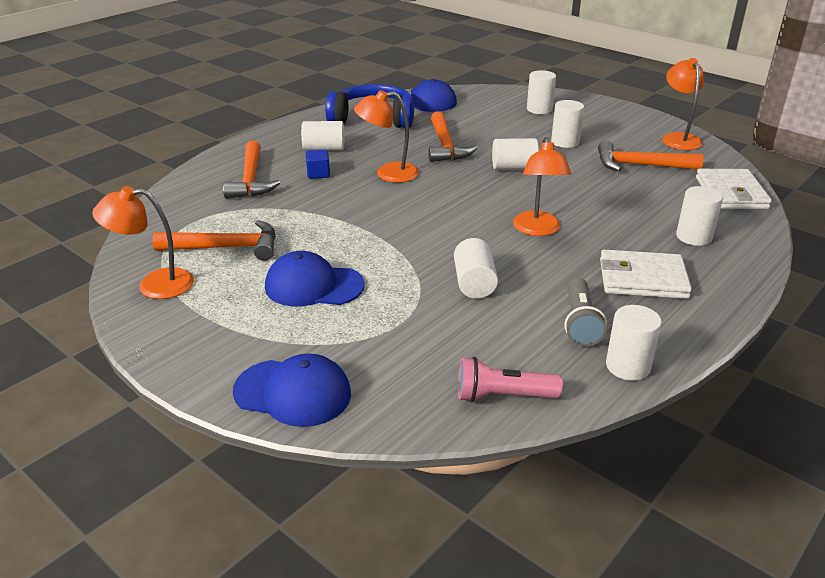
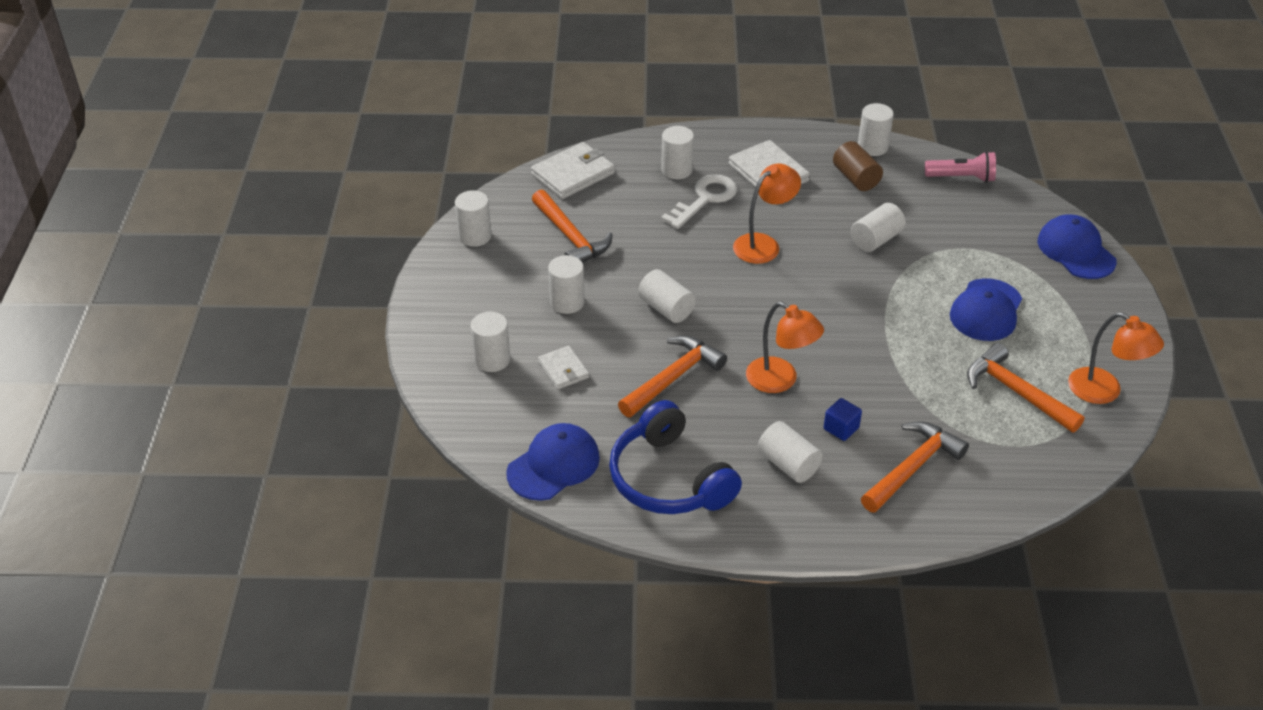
camera: 130 degrees left, 10 degrees up
blue cap [265,251,365,307] -> blue cap turned 60 degrees clockwise [950,278,1022,341]
pink flashlight [458,357,563,402] -> pink flashlight turned 45 degrees counterclockwise [925,151,996,182]
grey flashlight [565,278,607,346] -> brown cylinder [833,141,883,191]
orange lamp [662,58,704,150] -> white cylinder [455,190,492,247]
none -> white wallet [538,346,589,389]
none -> white key [661,174,737,229]

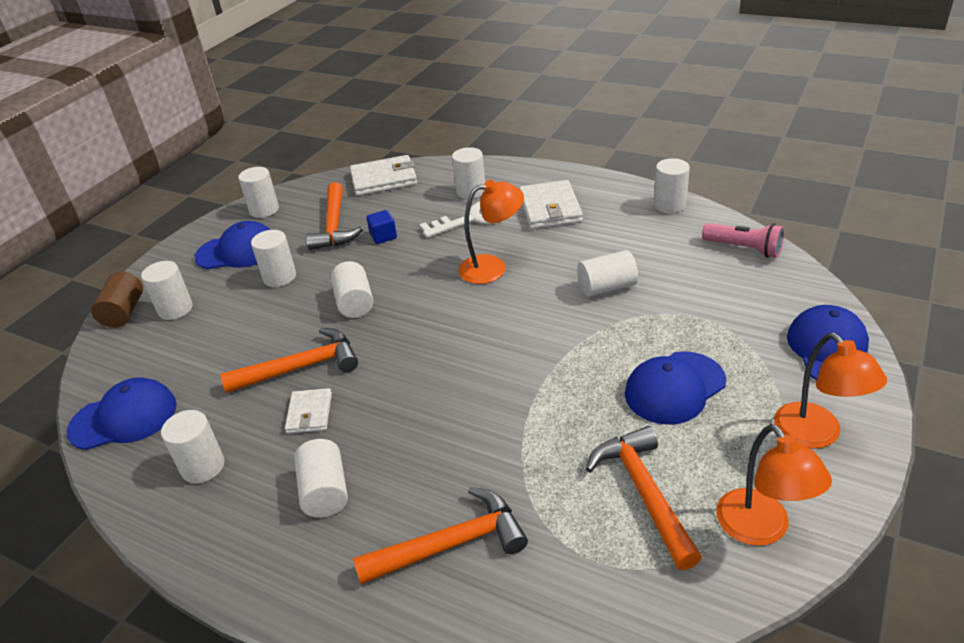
camera: 30 degrees right, 5 degrees down
white wallet [538,346,589,389] -> white wallet moved to [285,388,332,434]
blue headphones [609,400,742,514] -> white cylinder [161,410,225,483]
orange lamp [746,302,824,393] -> orange lamp moved to [774,333,887,449]
blue cube [824,398,862,441] -> blue cube moved to [366,210,397,244]
brown cylinder [833,141,883,191] -> brown cylinder moved to [91,271,143,328]
none -> blue cap [195,221,270,269]

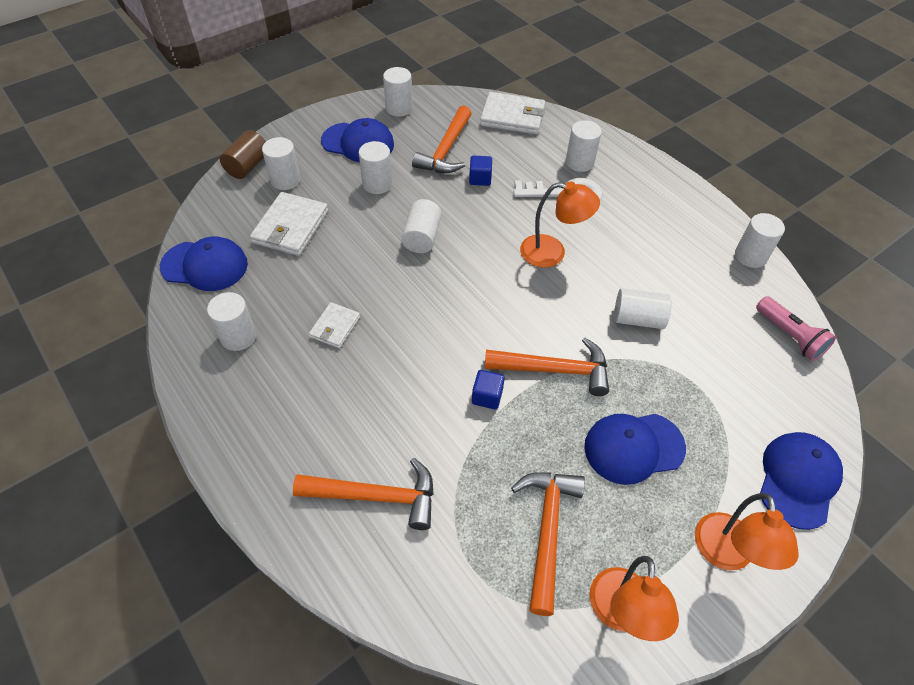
camera: 20 degrees right, 15 degrees up
orange hammer [220,328,358,393] -> orange hammer moved to [484,338,609,396]
white cylinder [294,439,348,518] -> none
white wallet [519,180,583,229] -> white wallet moved to [250,192,328,256]
none -> blue cube [472,370,505,410]

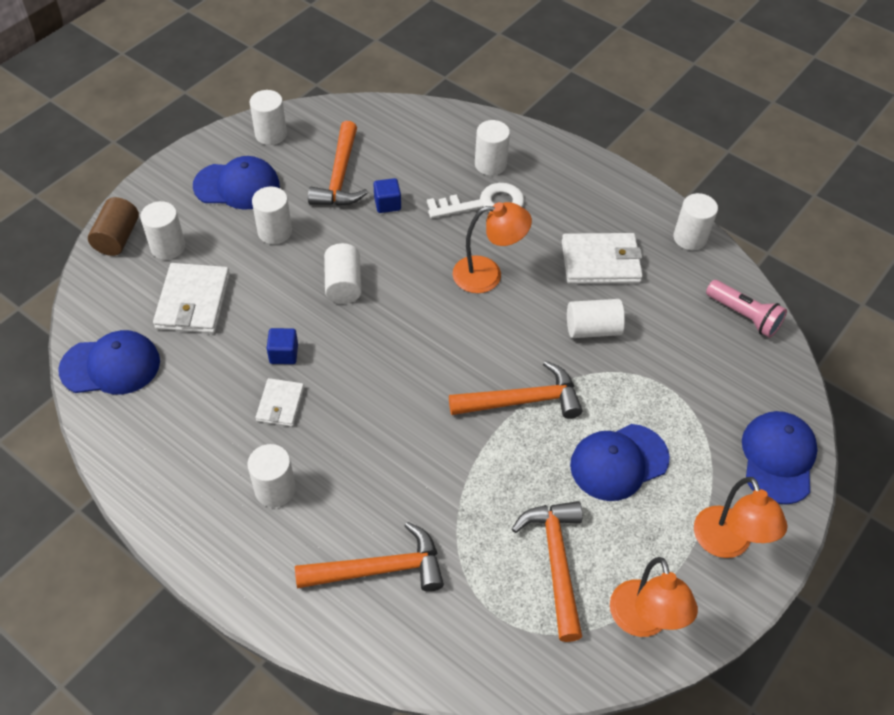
camera: 15 degrees left, 0 degrees up
white cylinder [207,292,256,351] -> white cylinder moved to [248,444,296,507]
blue cube [472,370,505,410] -> blue cube moved to [267,328,298,364]
white wallet [480,92,545,135] -> white wallet moved to [562,233,643,284]

